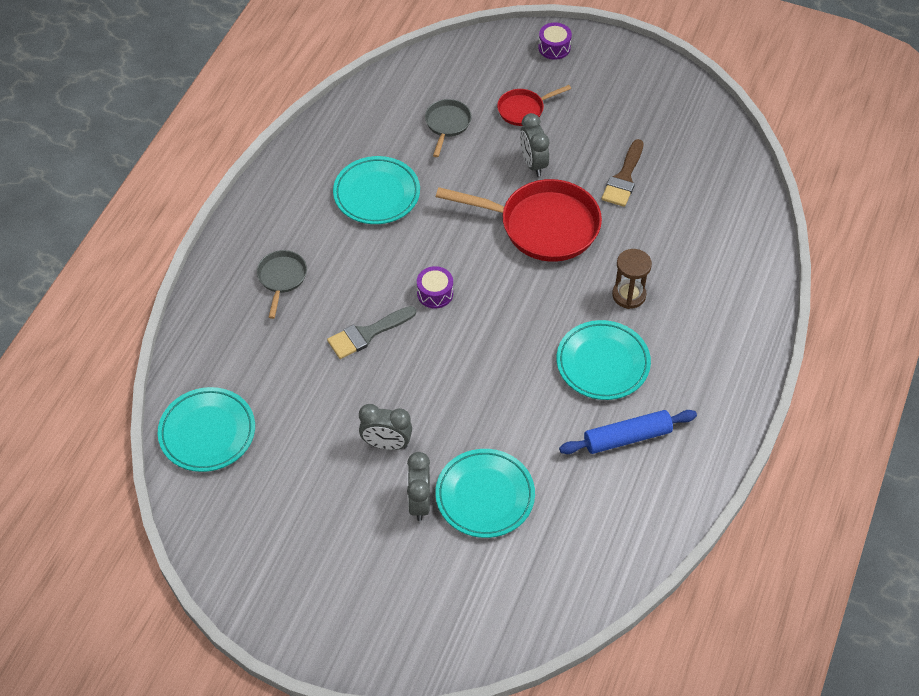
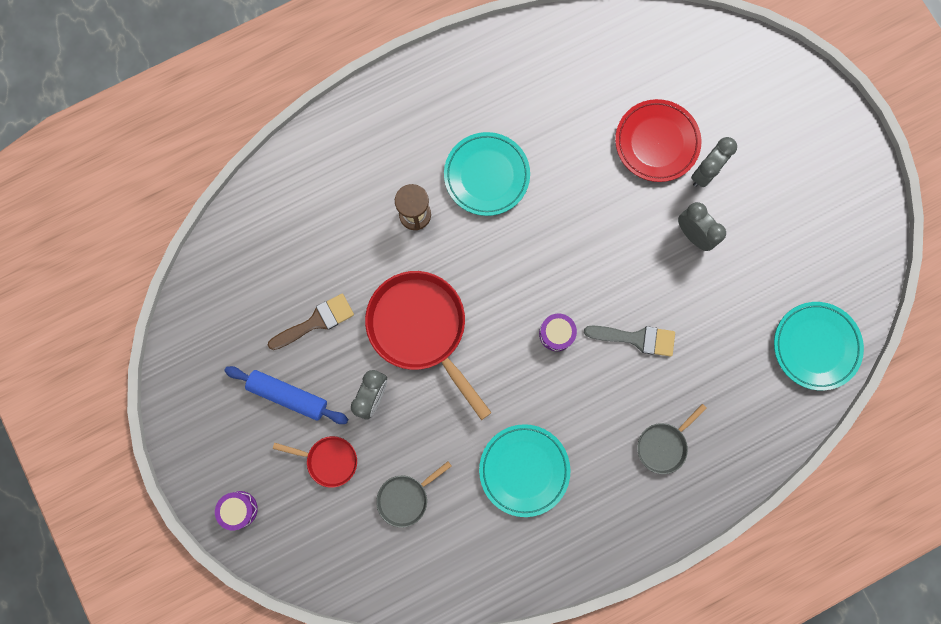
camera: 140 degrees left, 25 degrees up
turquoise plate [435,449,535,538] -> red plate [615,99,701,182]
blue rolling pin [559,410,697,454] -> blue rolling pin moved to [224,366,348,424]

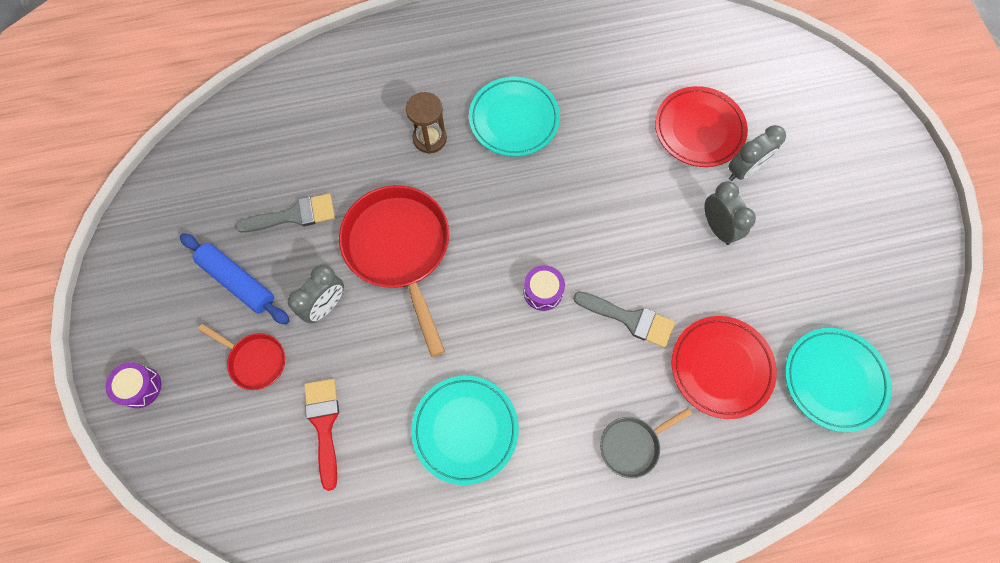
camera: 15 degrees right, 10 degrees down
brown brush [268,293,354,350] -> grey brush [235,194,335,233]
grey pan [376,461,452,528] -> red brush [304,379,339,491]
none -> red plate [671,316,777,419]

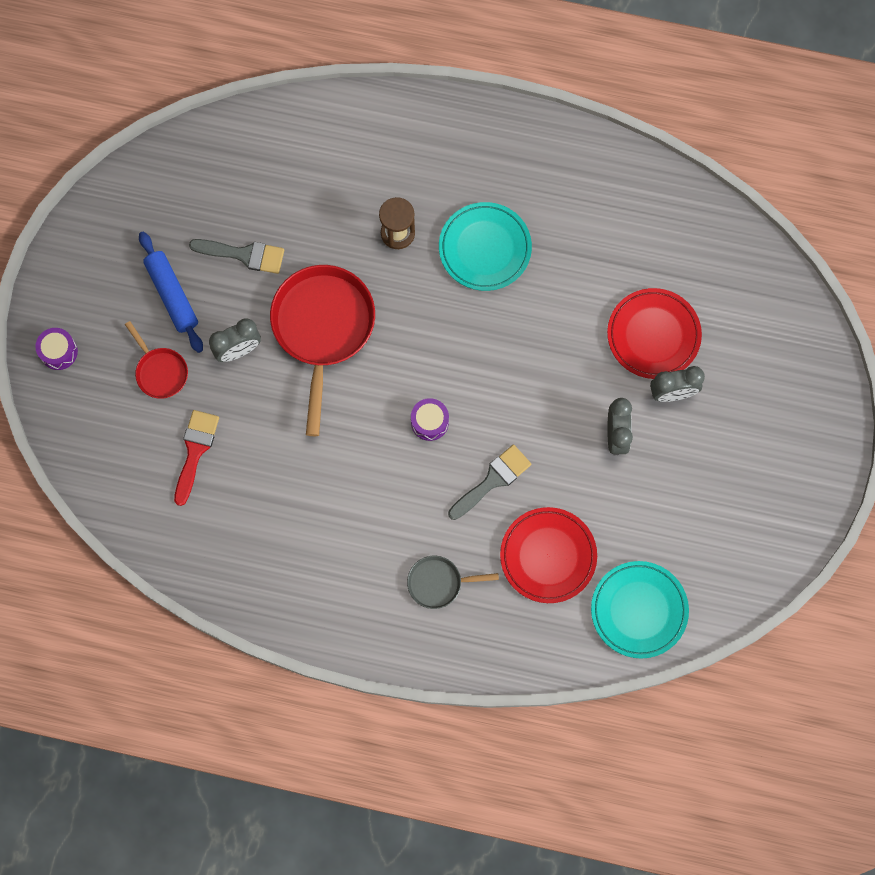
camera: 25 degrees right, 5 degrees up
turquoise plate [411,376,519,485] -> none
grey brush [573,291,675,348] -> grey brush turned 90 degrees counterclockwise [448,445,531,520]

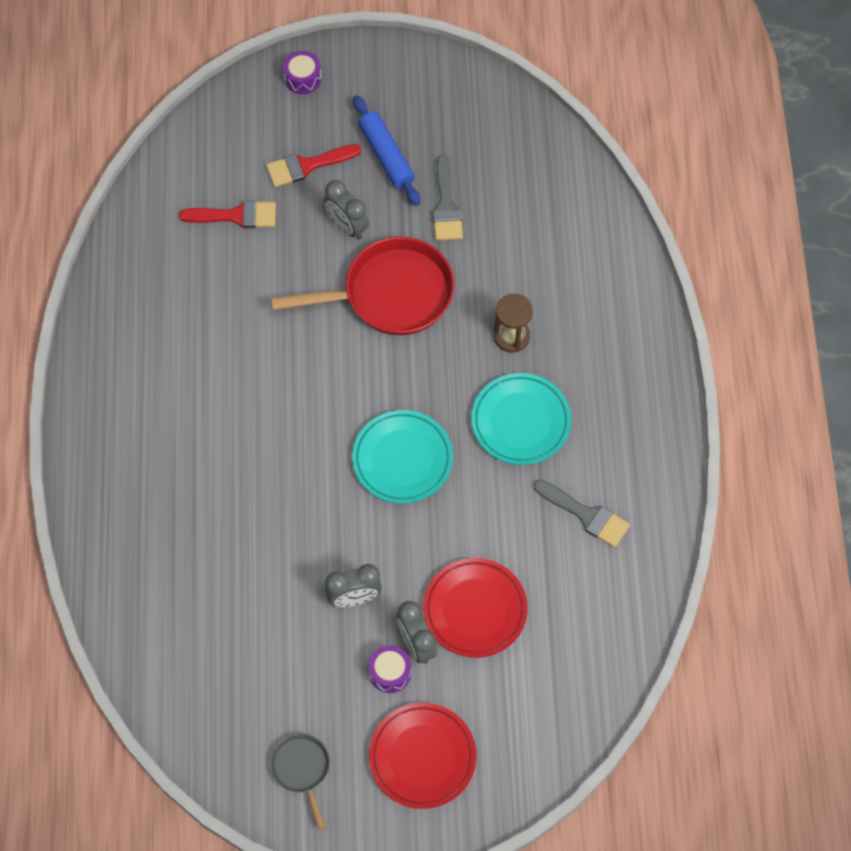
camera: 75 degrees right, 10 degrees down
red pan [125,321,188,399] -> red brush [266,144,361,187]
blue rolling pin [139,232,203,353] -> blue rolling pin turned 75 degrees counterclockwise [353,95,420,206]
grey pan [407,556,499,609] -> grey pan moved to [270,733,330,830]
purple drum [411,398,449,441] -> purple drum moved to [369,645,411,693]
grey brush [448,445,531,520] -> grey brush moved to [534,480,630,548]
red plate [500,507,597,603] -> red plate moved to [369,703,476,809]
turquoise plate [591,561,689,659] -> turquoise plate moved to [352,410,453,504]

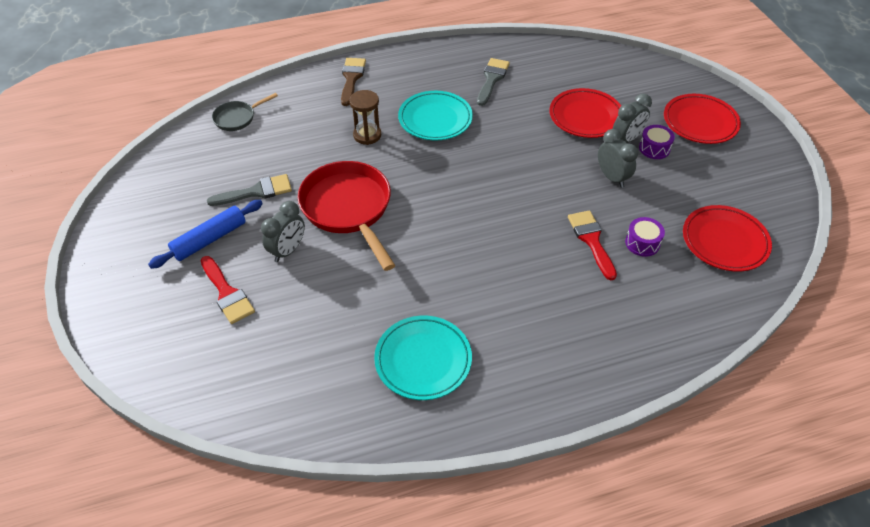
camera: 105 degrees left, 15 degrees down
red brush [179,201,276,228] -> red brush moved to [568,210,617,280]
grey pan [270,733,330,830] -> grey pan moved to [212,93,278,131]
purple drum [283,51,321,94] -> purple drum moved to [625,217,665,257]
turquoise plate [352,410,453,504] -> turquoise plate moved to [374,315,472,400]
none -> brown brush [341,58,366,106]
none -> red plate [683,205,772,272]

